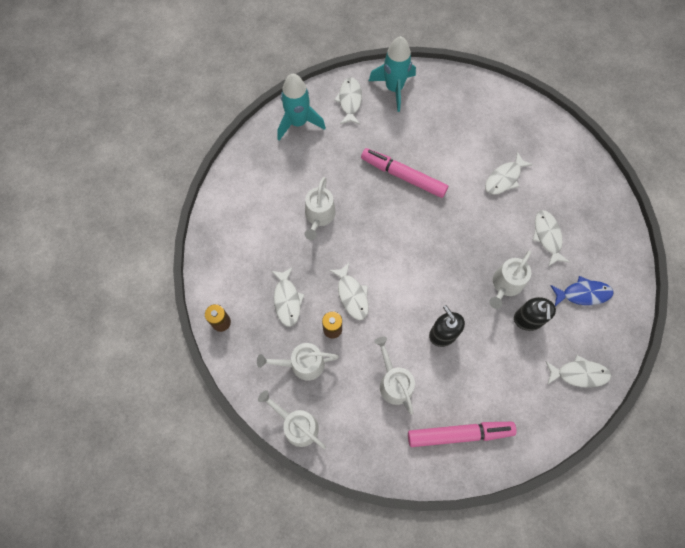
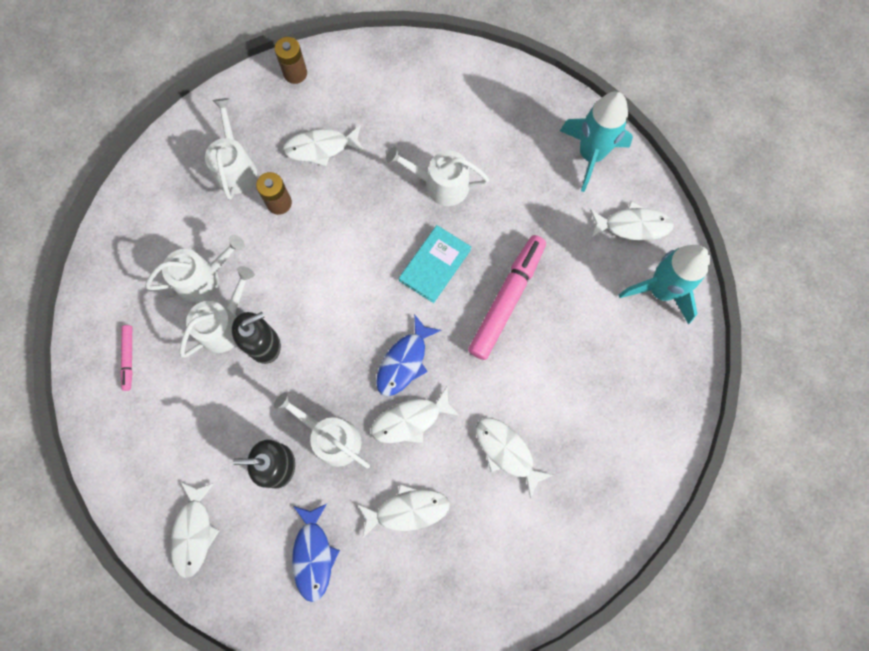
camera: 90 degrees right, 5 degrees up
white watering can [258,390,326,449] -> white watering can moved to [180,266,255,357]
white fish [329,263,369,320] -> white fish moved to [371,387,460,443]
pink marker [408,422,517,447] -> pink marker [120,325,133,391], size x0.47
none -> blue fish [376,314,441,396]
none -> turquoise book [399,225,471,303]

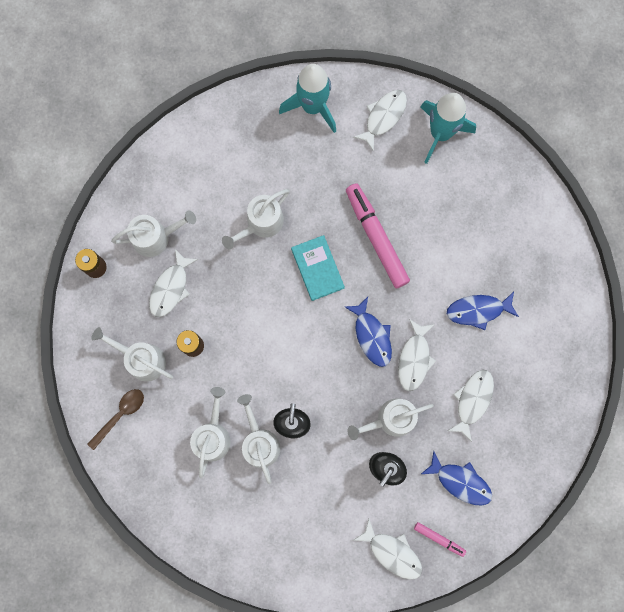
camera: 55 degrees left, 5 degrees up
pink marker [120,325,133,391] -> pink marker moved to [414,522,466,557]
white fish [476,418,553,499] -> blue fish [447,292,519,330]
none -> brown spoon [87,389,144,450]
none -> white watering can [111,210,196,257]

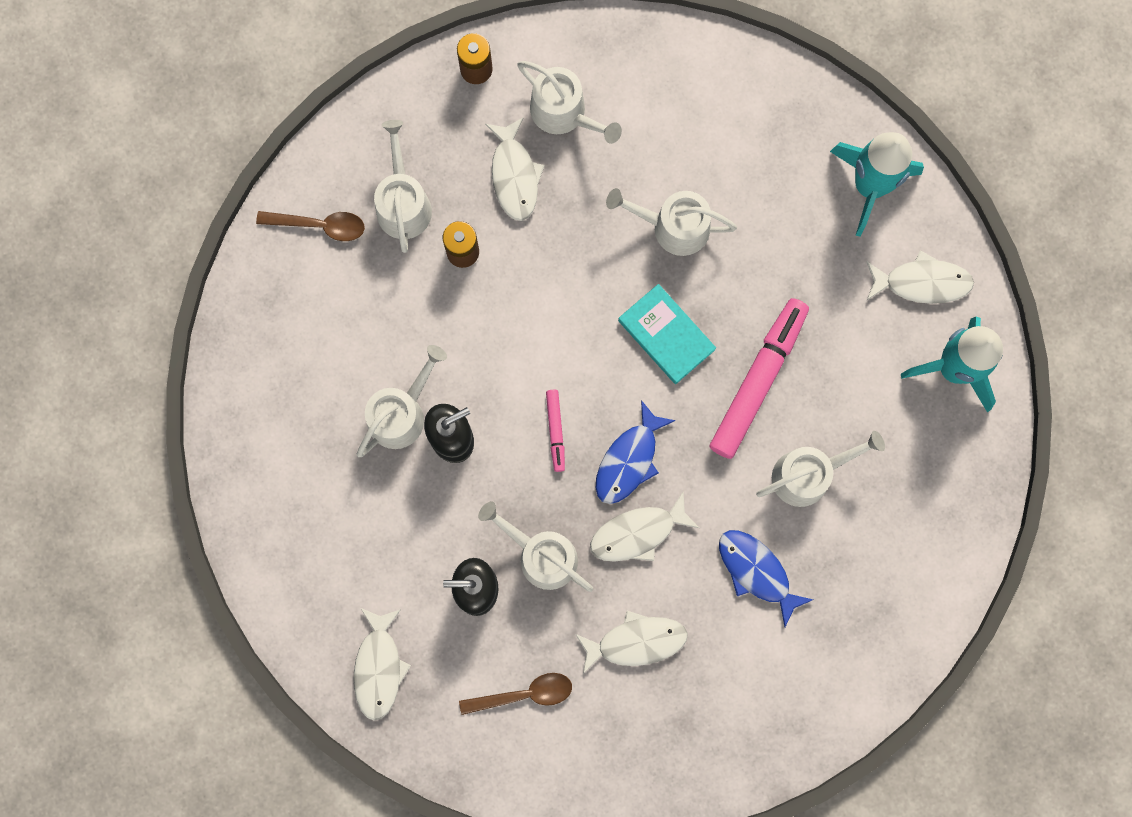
camera: 55 degrees right, 0 degrees up
white fish [149,249,198,317] -> white fish turned 90 degrees counterclockwise [485,117,545,221]
white watering can [190,387,231,478] -> white watering can moved to [756,431,885,507]
turquoise book [291,235,345,301] -> turquoise book turned 75 degrees counterclockwise [618,284,716,384]
pink marker [414,522,466,557] -> pink marker moved to [546,390,565,472]
blue fish [421,451,492,506] -> brown spoon [459,673,572,715]

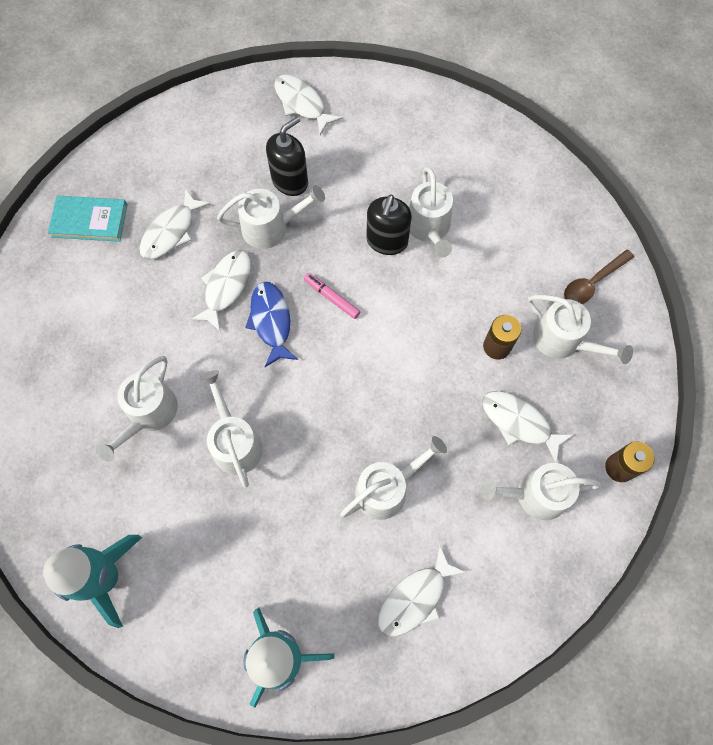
camera: 135 degrees right, 10 degrees down
brown spoon [459,673,572,715] -> none
turquoise book [618,284,716,384] -> turquoise book moved to [48,196,127,242]
pink marker [710,298,809,459] -> white watering can [200,370,263,488]
blue fish [719,530,813,627] -> none
white fish [867,250,974,304] -> white fish moved to [378,545,467,637]

